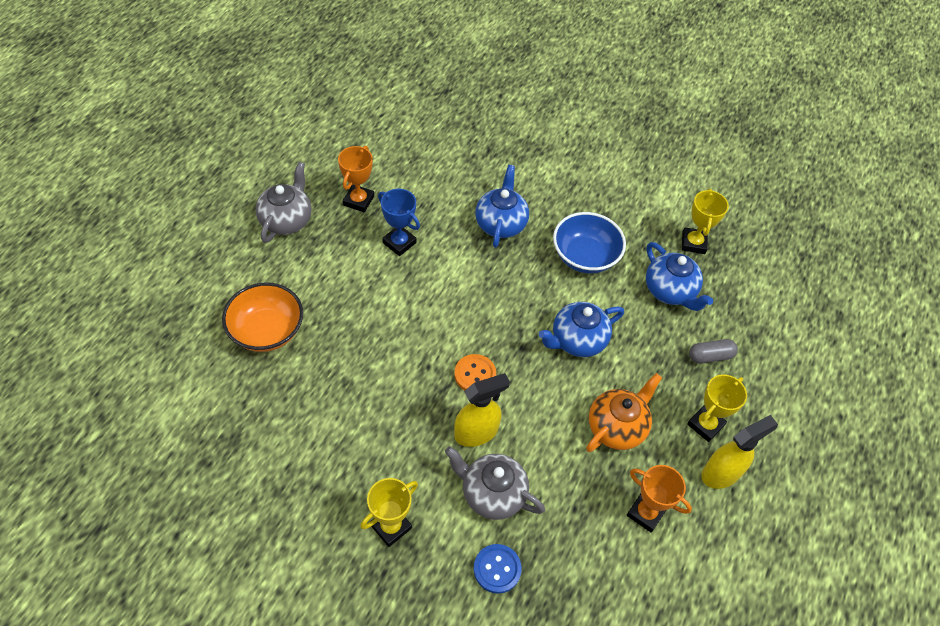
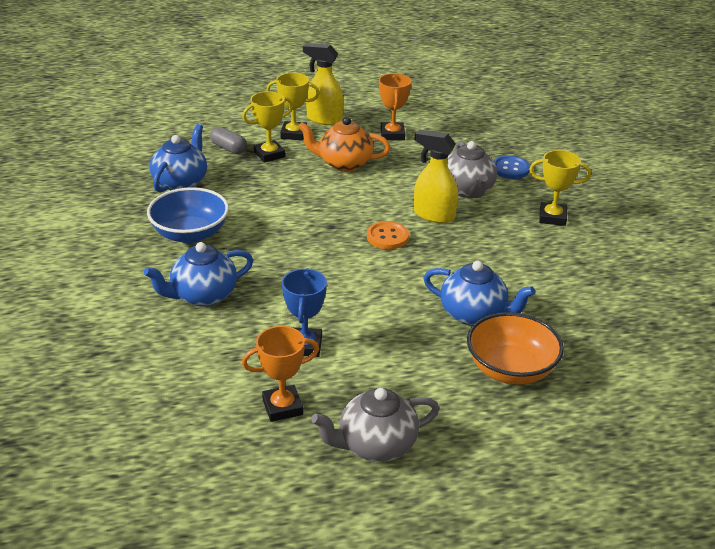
camera: 125 degrees left, 20 degrees down
blue teapot [539,302,624,357] -> blue teapot moved to [423,261,535,326]
yellow trophy [682,189,729,254] -> yellow trophy moved to [242,91,293,163]

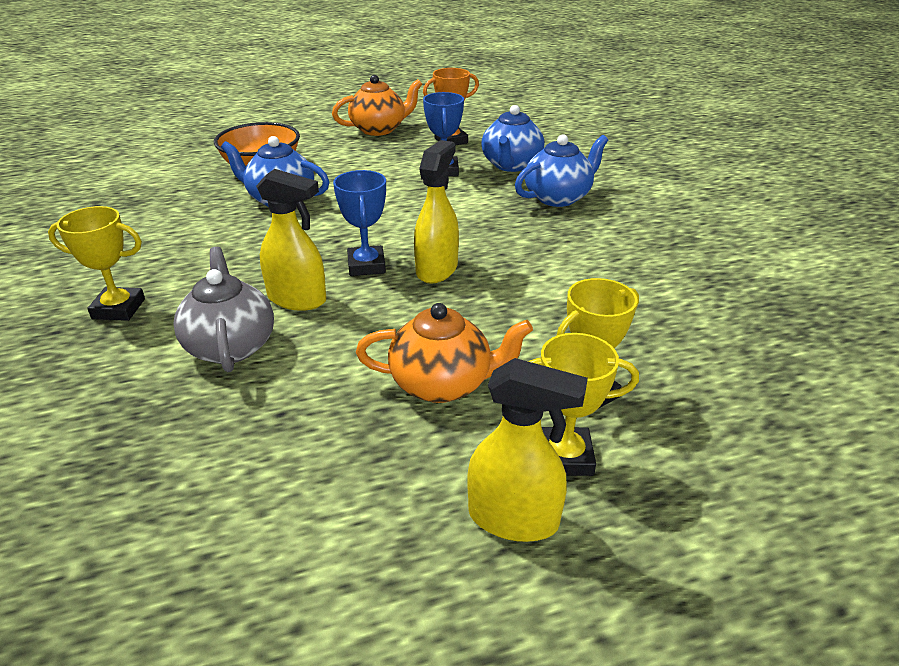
camera: 175 degrees right, 0 degrees up
blue bowl [147,187,229,243] -> none
blue teapot [150,124,207,192] -> blue teapot moved to [481,105,544,172]
grey capsule [210,127,247,154] -> none
grey teapot [311,388,439,462] -> orange teapot [332,75,422,136]
orange button [367,221,409,249] -> blue trophy [333,170,386,276]
orange trophy [379,73,411,140] -> none
blue button [493,156,530,179] -> none
none -> yellow spray bottle [414,140,459,283]

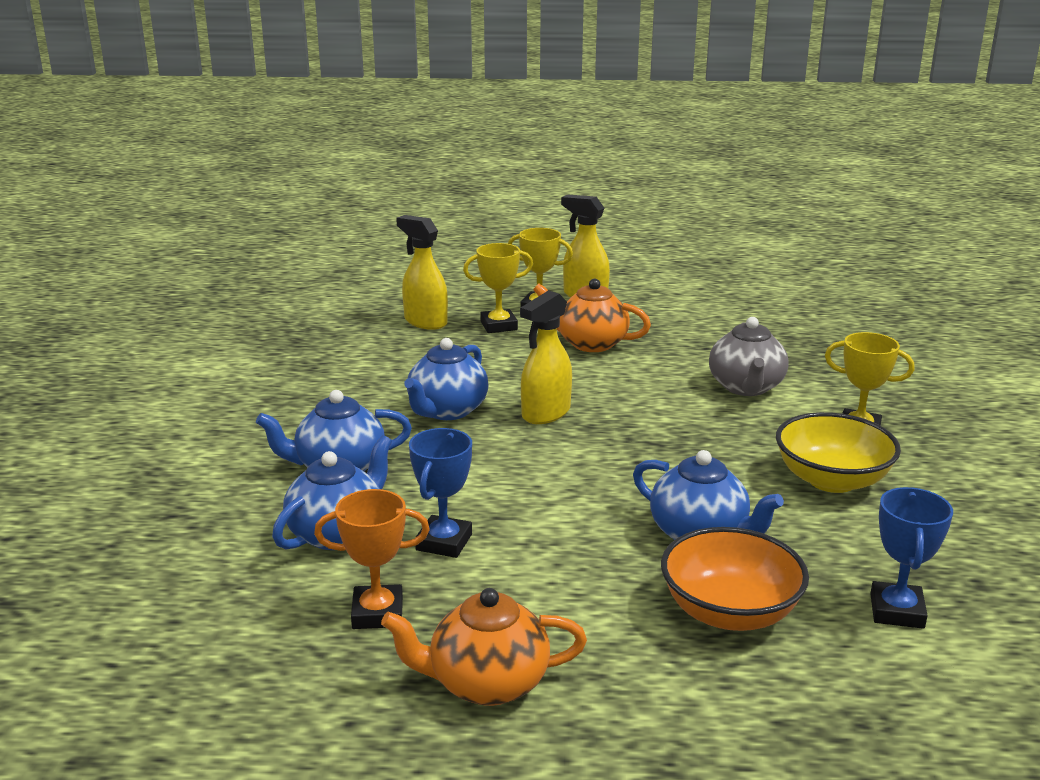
camera: 160 degrees left, 10 degrees down
yellow spray bottle [256,169,326,311] -> yellow spray bottle moved to [396,215,448,330]
blue trophy [333,170,386,276] -> blue trophy moved to [870,487,953,629]
none -> blue teapot [404,338,488,420]
none -> yellow bowl [776,412,901,493]

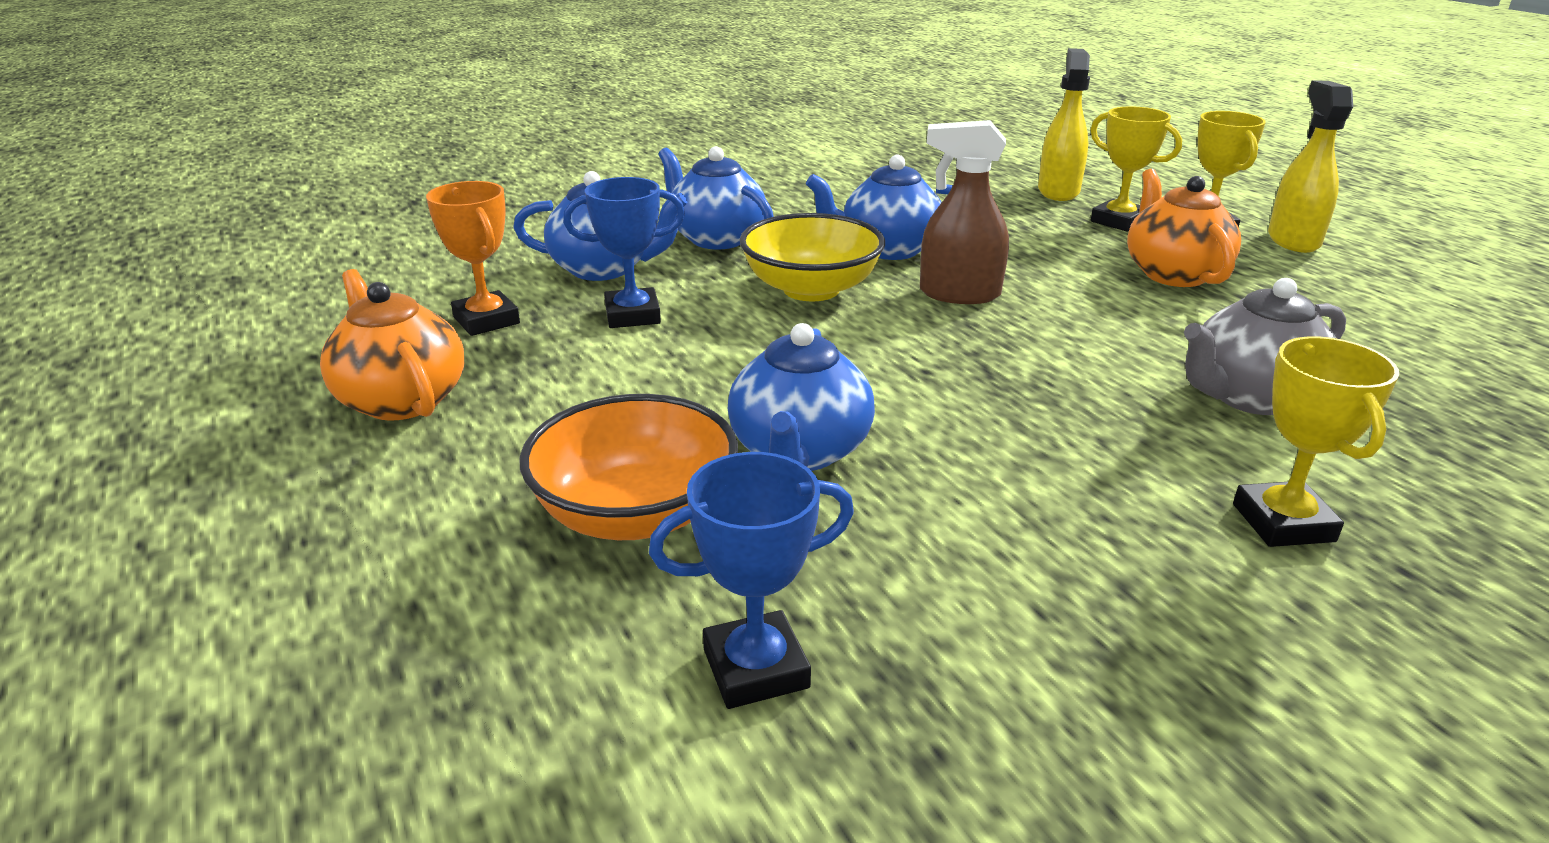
camera: 60 degrees right, 5 degrees up
yellow spray bottle [520,290,572,424] -> brown spray bottle [920,120,1009,304]
yellow bowl [776,412,901,493] -> yellow bowl moved to [740,213,885,301]

